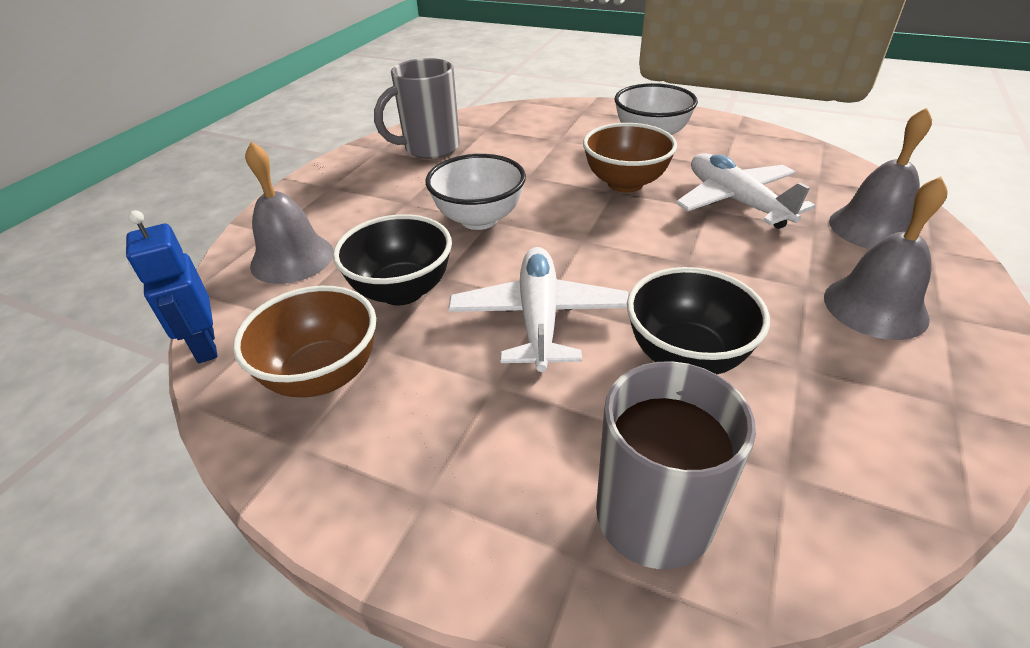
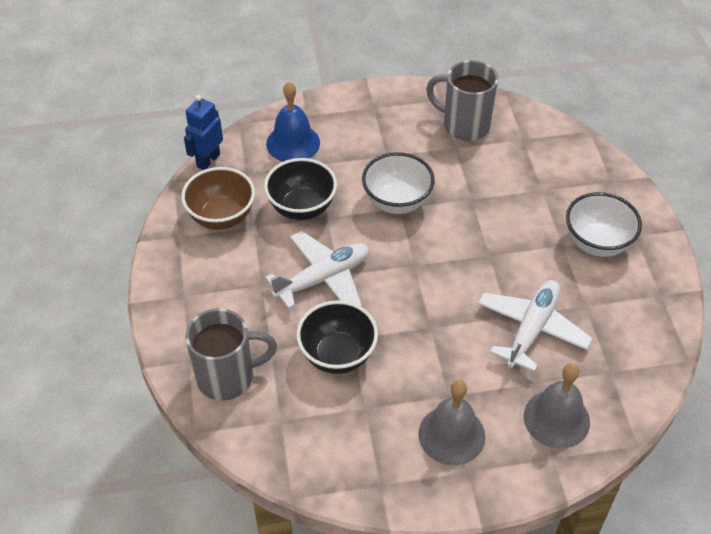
camera: 55 degrees right, 10 degrees up
grey bell [245,142,334,284] -> blue bell [266,82,320,162]
brown bowl [583,123,677,193] -> none

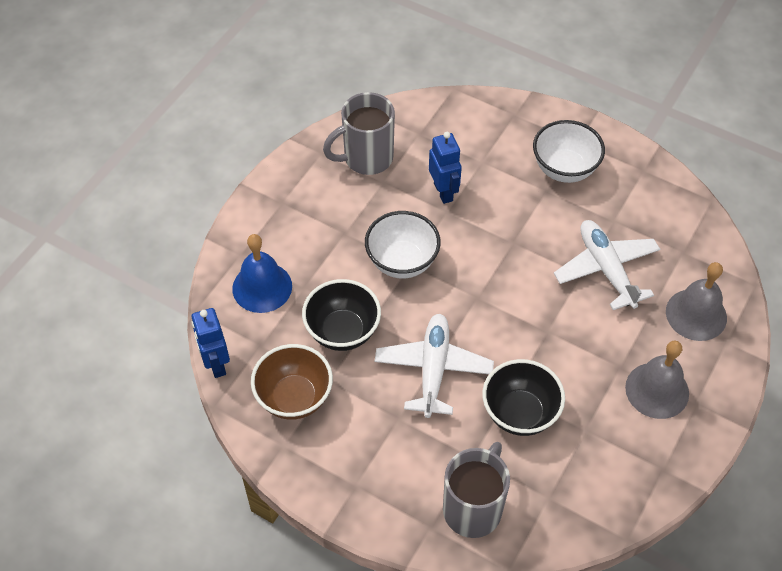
camera: 50 degrees left, 5 degrees up
none -> blue robot [429,132,462,204]

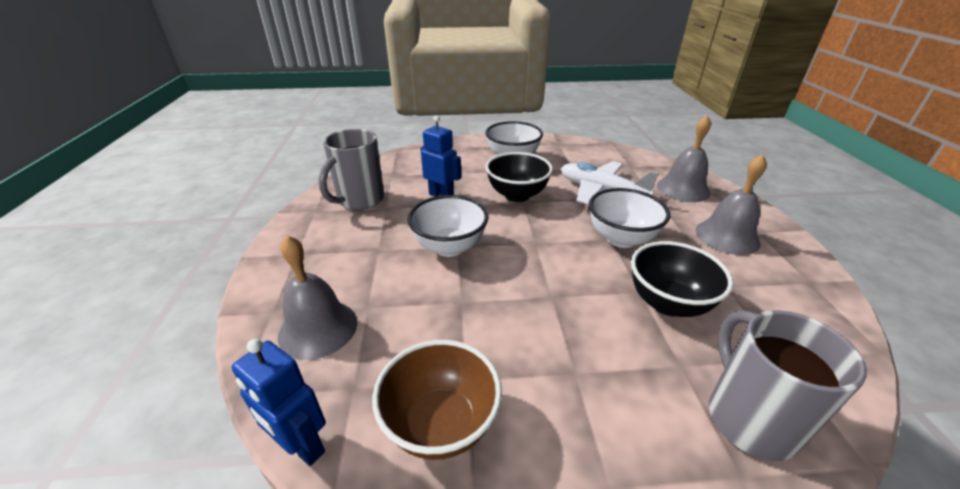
camera: 35 degrees left, 20 degrees down
blue bell [232,234,292,313] -> grey bell [278,235,357,360]
black bowl [302,279,381,351] -> black bowl moved to [485,152,553,202]
white plane [375,314,494,418] -> none
none -> white bowl [589,188,670,248]

